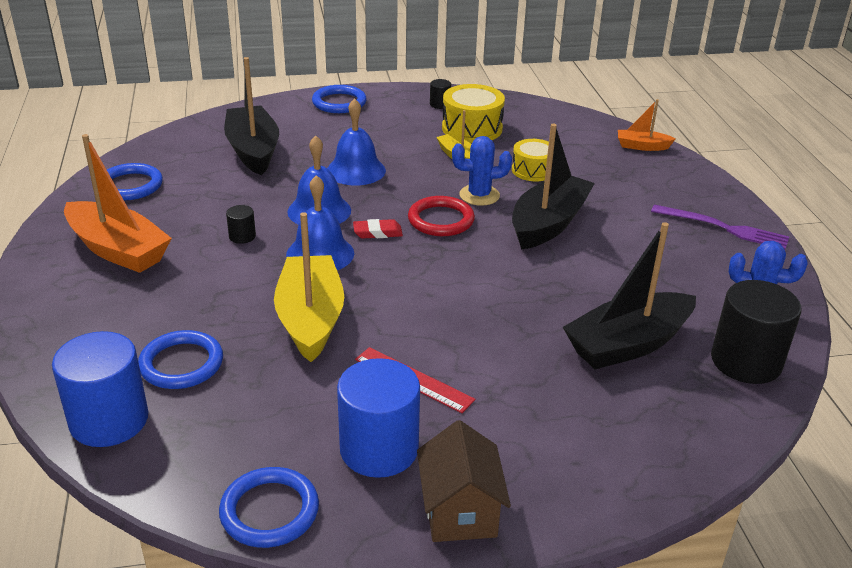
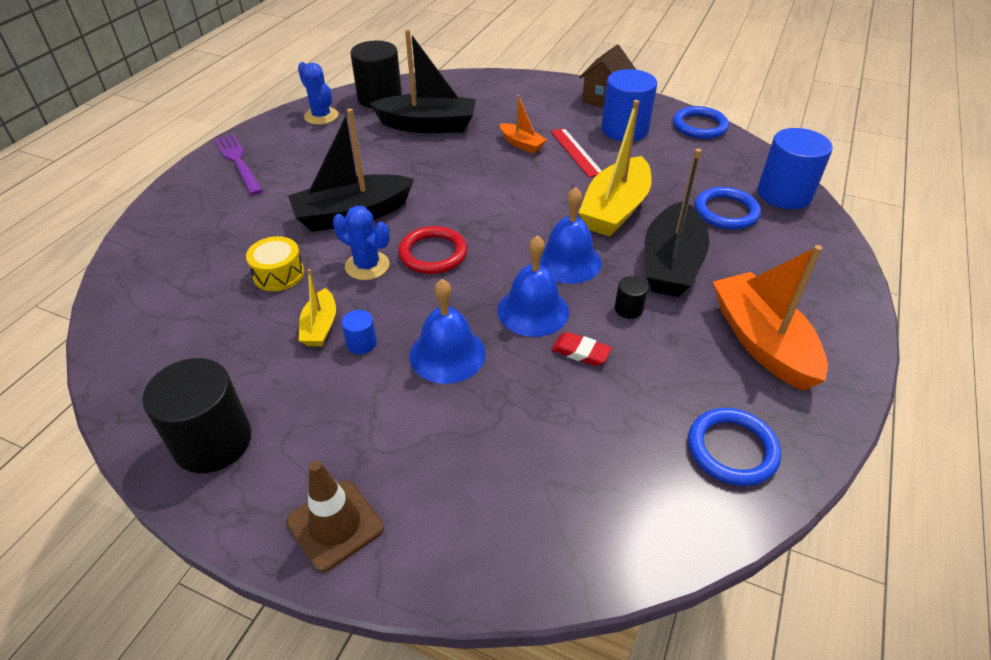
camera: 145 degrees left, 10 degrees up
black boat [224,57,279,175] -> black boat moved to [645,148,709,297]
blue ring [312,85,367,113] -> brown traffic cone [286,460,384,572]
red eraser [353,219,403,239] -> red eraser moved to [551,332,612,366]
black cylinder [430,79,451,109] -> black cylinder [142,358,251,473], size x2.23
yellow drum [442,84,505,143] -> none
orange boat [618,99,675,151] -> orange boat moved to [500,95,547,154]
none -> blue cylinder [341,310,377,354]

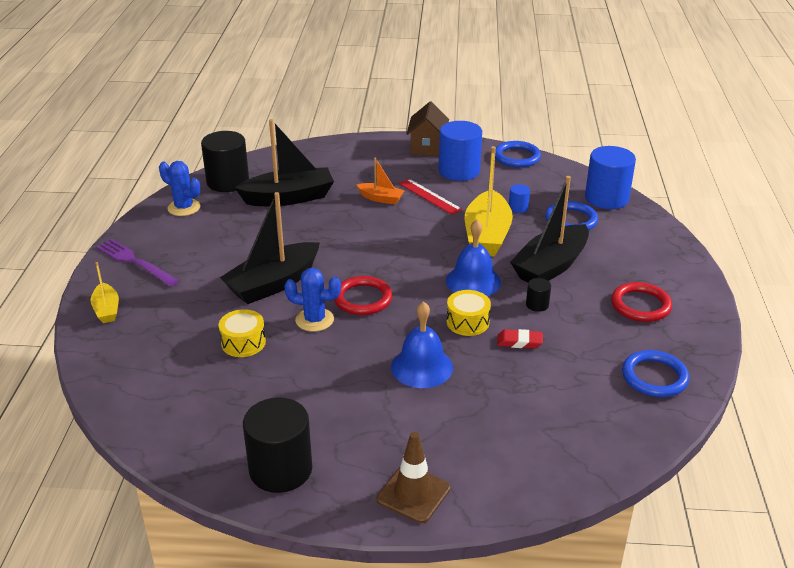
camera: 20 degrees left, 10 degrees down
yellow boat [299,269,336,346] -> yellow boat moved to [91,262,119,323]
blue cylinder [341,310,377,354] -> blue cylinder moved to [509,184,530,213]
blue bell [497,235,569,337] -> yellow drum [446,290,491,336]
black boat [645,148,709,297] -> black boat turned 45 degrees clockwise [510,176,589,282]
orange boat [713,245,828,391] -> red ring [611,282,672,322]

